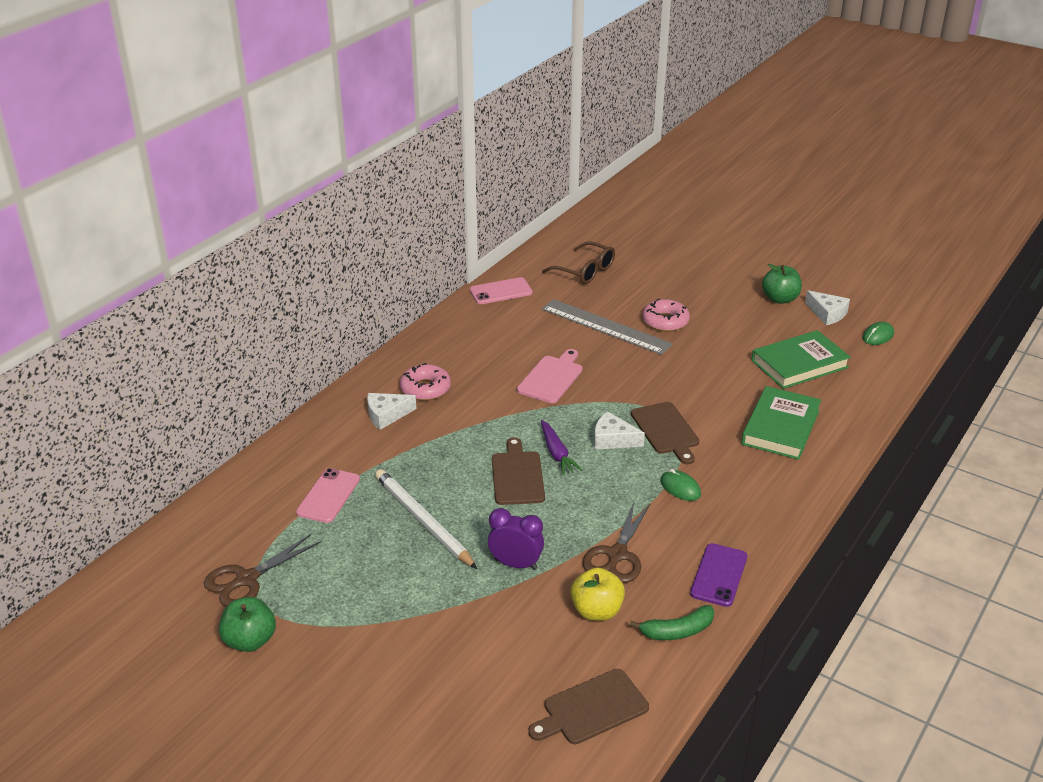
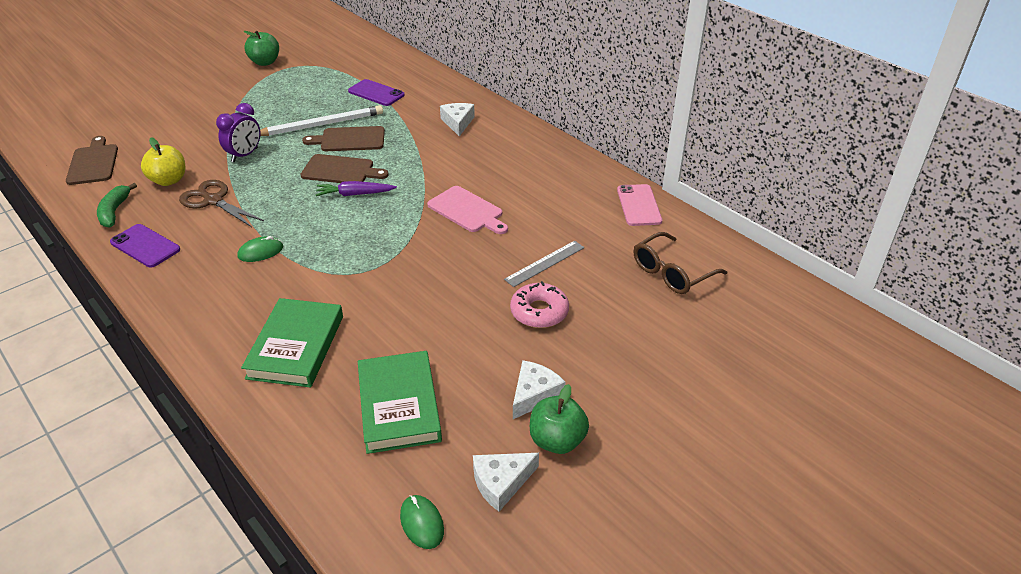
camera: 105 degrees right, 5 degrees up
brown scissors [204,534,321,607] -> none
pink phone [296,468,360,523] -> purple phone [348,79,405,106]
pink donut [400,363,451,401] -> none
grey ruler [542,299,673,355] -> grey ruler [504,241,584,287], size x0.58
white cheese [594,411,645,450] -> white cheese moved to [513,360,566,419]
brown cutting board [631,402,699,464] -> brown cutting board moved to [302,126,385,151]
green book [741,386,821,460] -> green book turned 60 degrees clockwise [241,298,343,387]

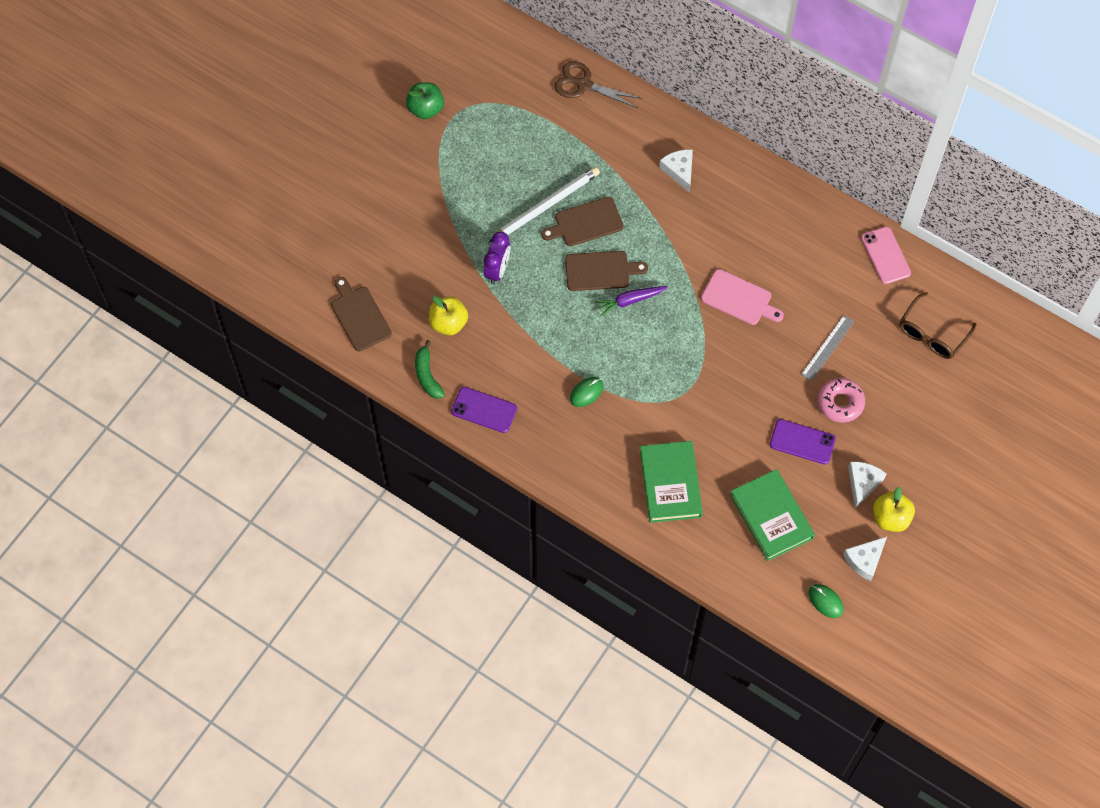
camera: 15 degrees left, 25 degrees up
brown scissors [179,180,264,227] -> brown scissors moved to [555,61,643,108]
purple phone [348,79,405,106] -> purple phone moved to [770,419,836,464]
green apple [530,384,589,454] -> yellow apple [873,487,915,532]

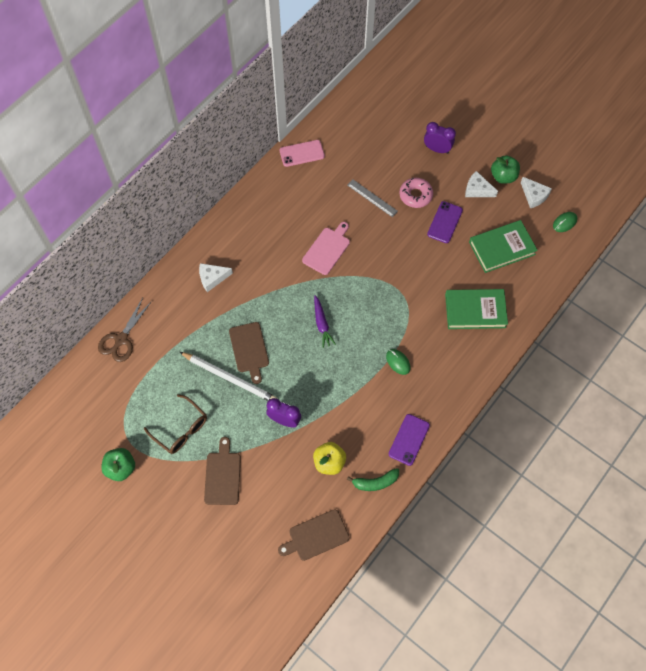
camera: 85 degrees left, 0 degrees up
white pencil [489,167,600,242] -> white pencil turned 150 degrees clockwise [180,352,277,401]
brown cutting board [565,251,648,291] -> brown cutting board moved to [204,437,241,505]
yellow apple [873,487,915,532] -> green apple [491,155,520,184]
brown glasses [900,292,977,359] -> brown glasses moved to [144,394,207,454]
none -> purple clock [424,122,456,154]

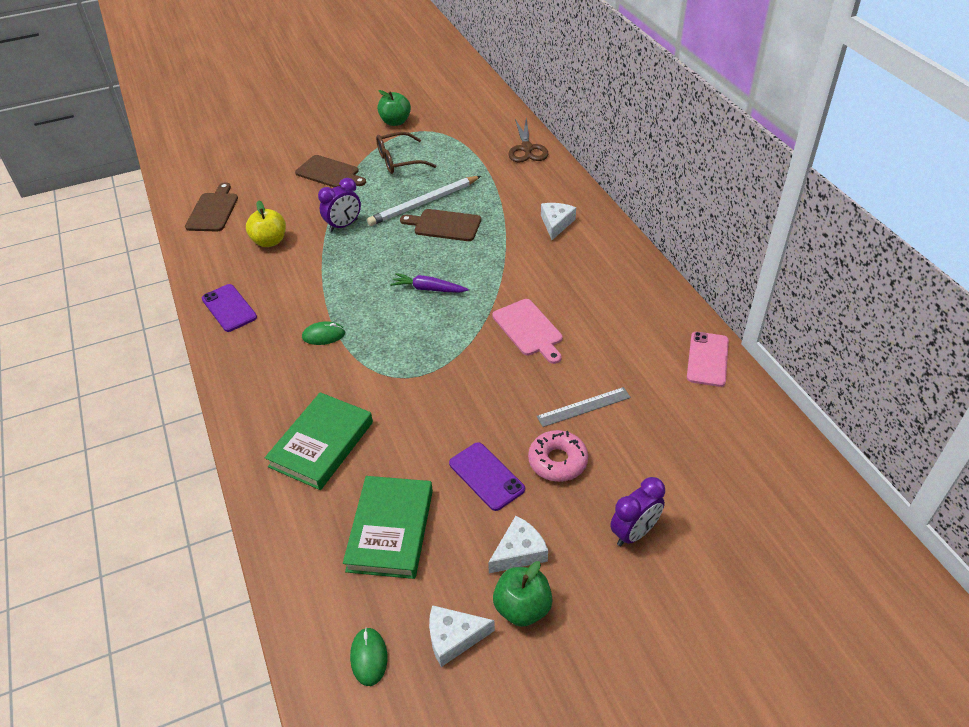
camera: 120 degrees right, 20 degrees down
brown scissors [98,298,152,362] -> brown scissors turned 150 degrees counterclockwise [508,118,548,162]
green banana [347,468,399,491] -> none

